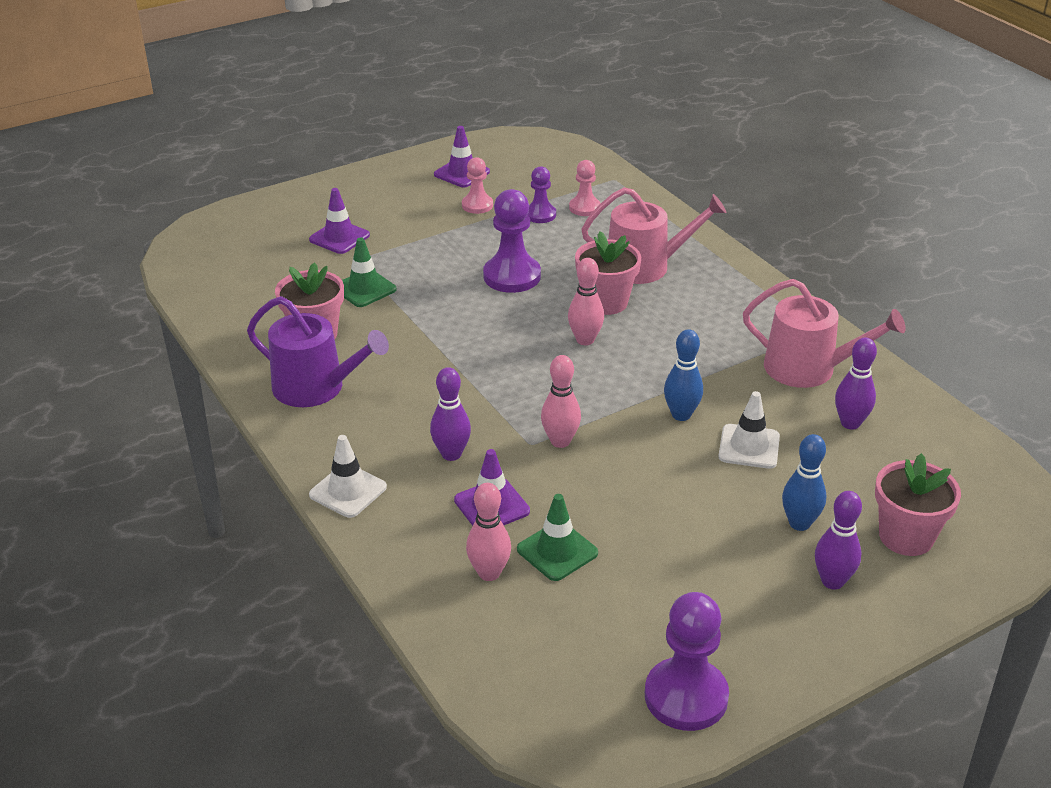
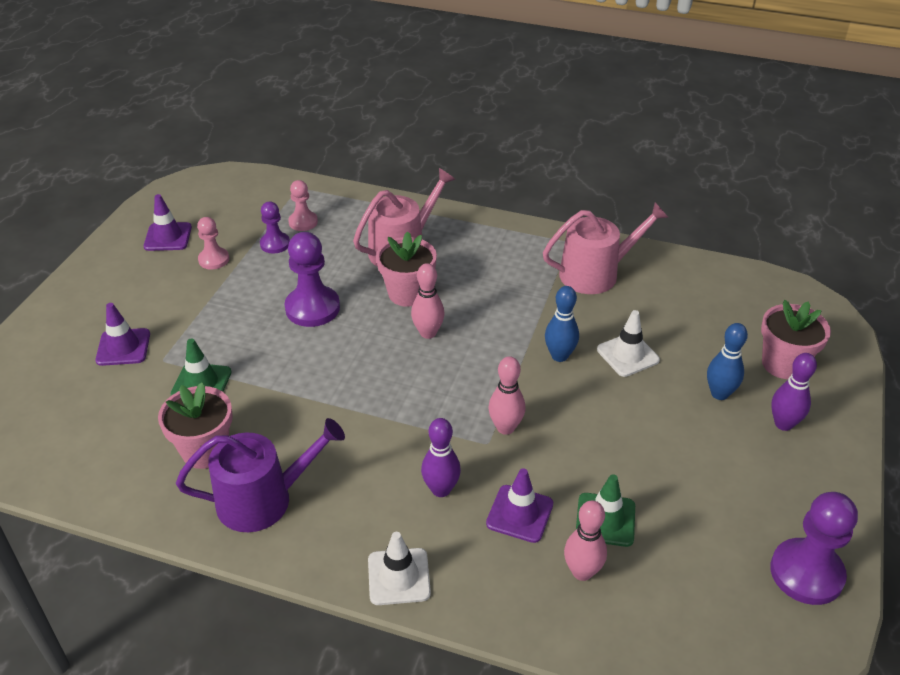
camera: 40 degrees left, 5 degrees up
purple bowling pin [835,337,877,430] -> none

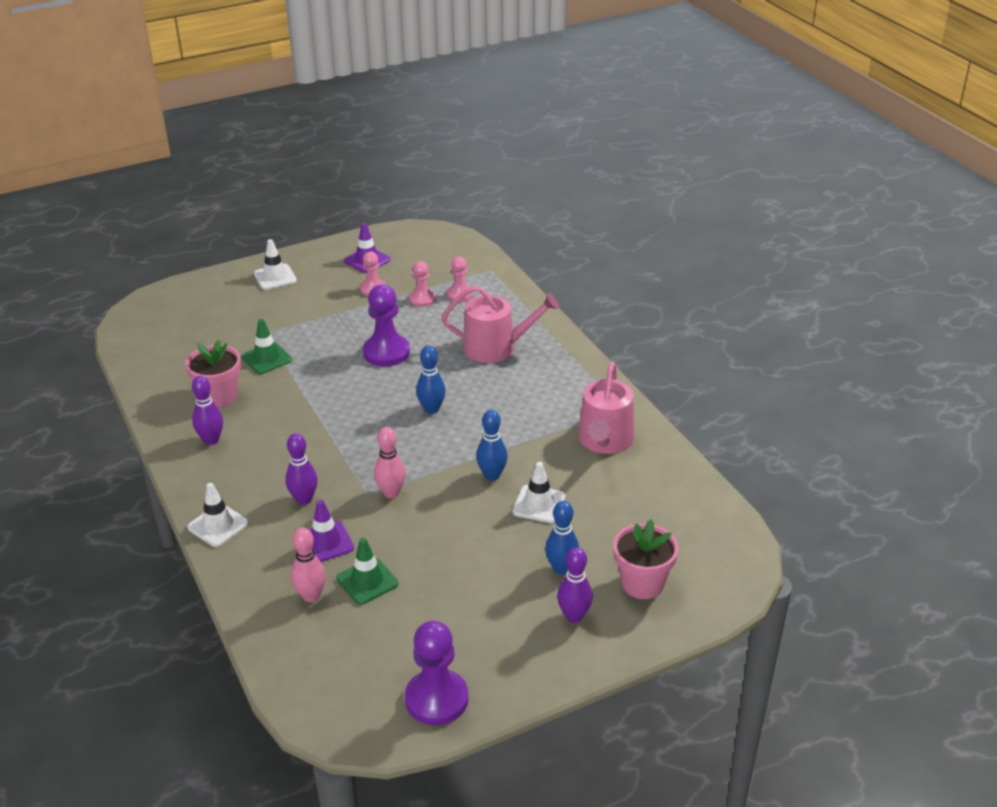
camera: 45 degrees right, 5 degrees down
purple traffic cone [95,303,150,366] -> none
purple watering can [176,418,345,532] -> purple bowling pin [192,376,223,445]
purple pawn [260,202,290,253] -> pink pawn [409,261,435,307]
pink flower pot [376,231,437,307] -> none
pink bowling pin [411,263,445,339] -> blue bowling pin [416,346,446,414]
pink watering can [543,202,669,294] -> pink watering can turned 75 degrees clockwise [578,362,634,454]
none -> white traffic cone [254,239,297,290]

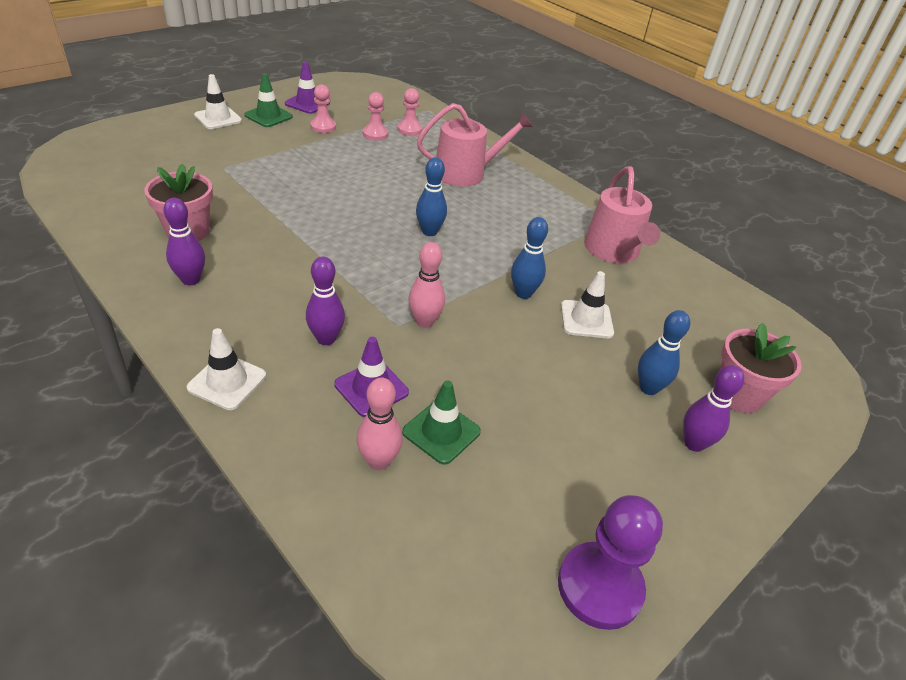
camera: 20 degrees left, 5 degrees up
green traffic cone [241,319,292,374] -> green traffic cone moved to [244,73,293,127]
purple pawn [363,285,410,367] -> none

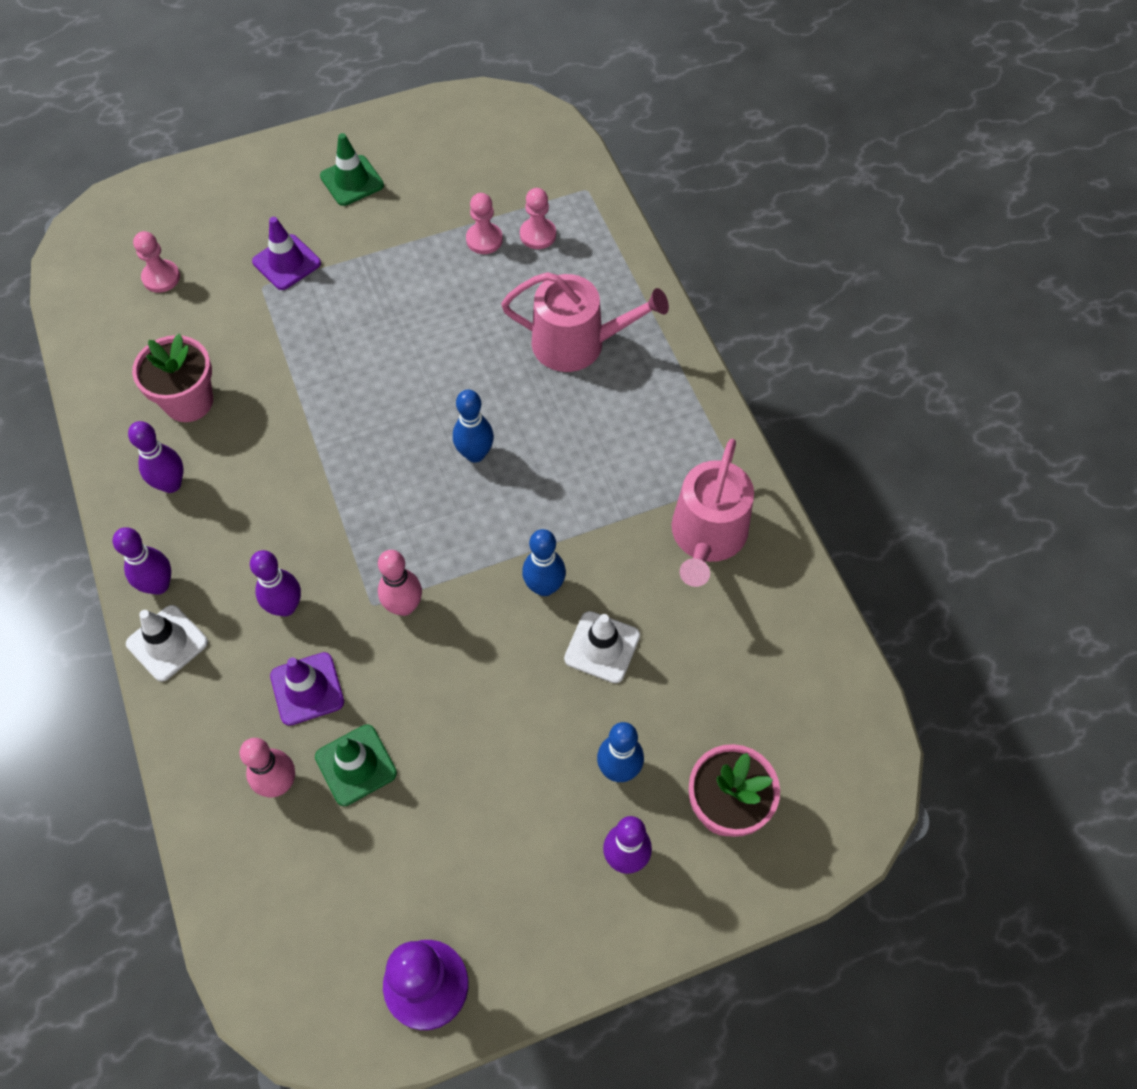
camera: 25 degrees right, 20 degrees up
white traffic cone [194,74,242,129] -> none
purple traffic cone [285,62,330,114] -> purple traffic cone moved to [252,217,321,290]
pink pawn [310,84,336,133] -> pink pawn moved to [133,231,180,293]
none -> purple bowling pin [113,527,171,595]

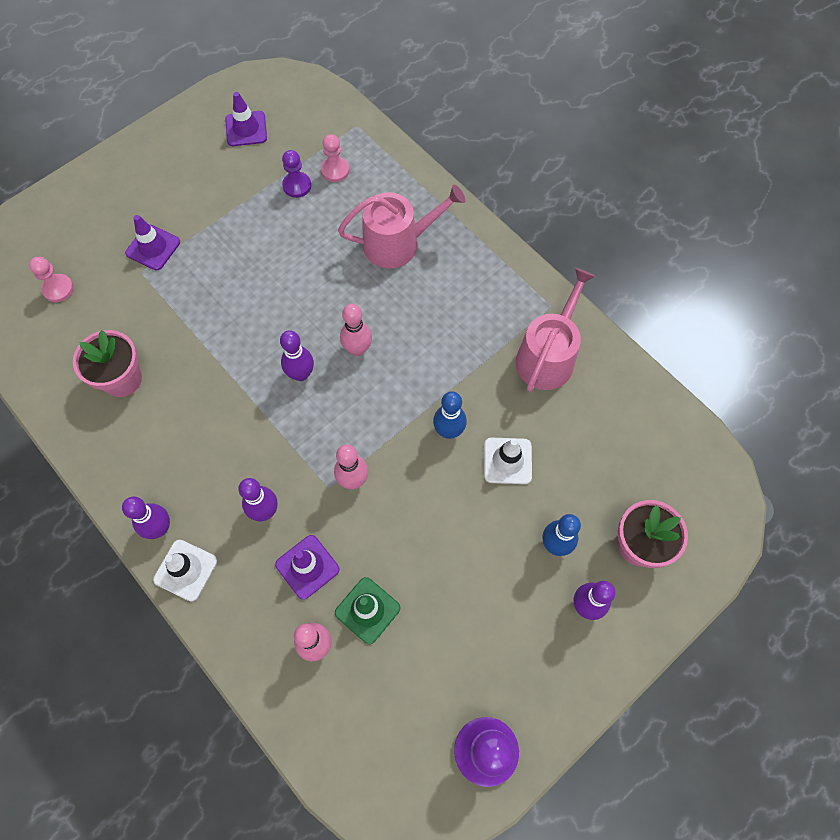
camera: 20 degrees left, 5 degrees up
purple bowling pin [128,421,184,493] -> purple bowling pin moved to [280,330,314,381]
green traffic cone [320,133,384,206] -> none
blue bowling pin [453,390,494,462] -> pink bowling pin [340,304,372,356]
pink pawn [466,193,503,254] -> purple pawn [282,150,311,198]
pink watering can [672,439,754,587] -> pink watering can turned 150 degrees counterclockwise [516,268,595,392]
none -> purple traffic cone [225,92,267,146]

